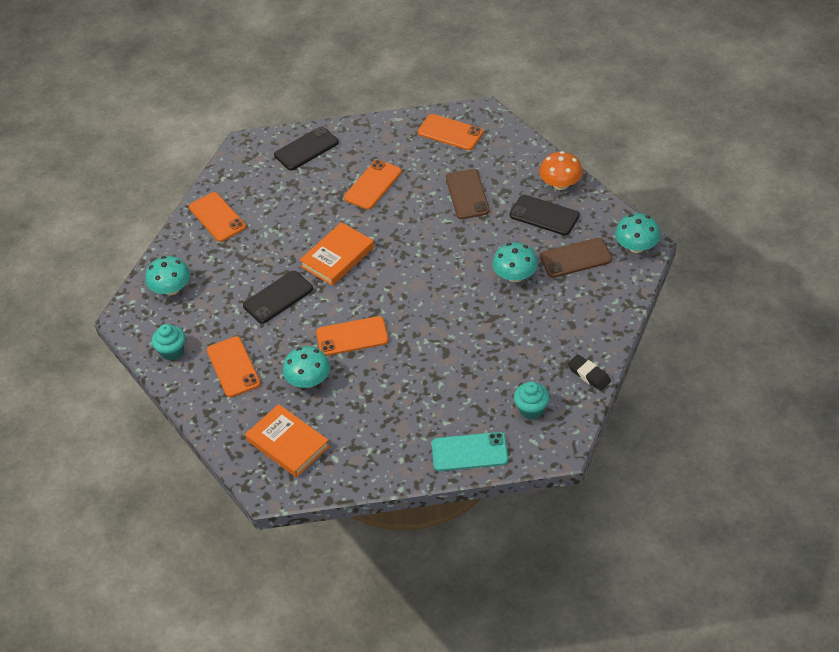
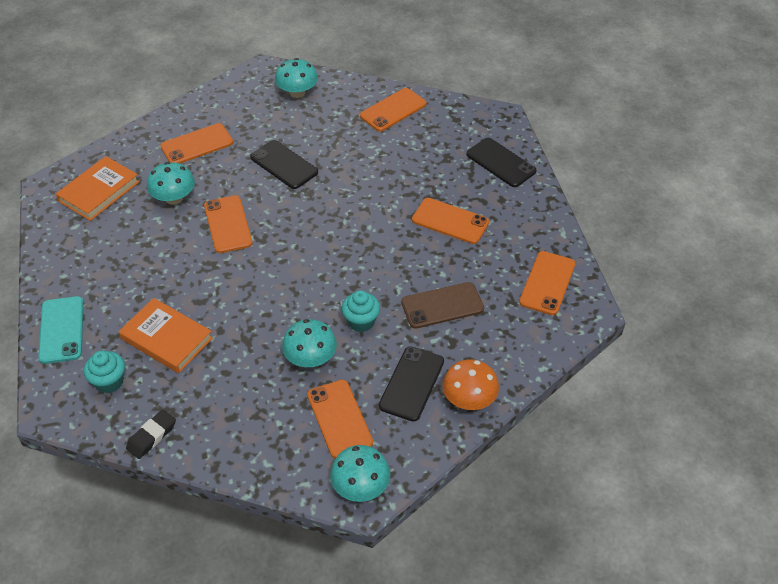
camera: 80 degrees right, 0 degrees up
turquoise cupcake [152,324,185,361] -> turquoise cupcake moved to [342,290,380,332]
orange book [300,222,374,286] -> orange book moved to [119,298,213,373]
brown phone [540,238,612,278] -> orange phone [307,380,373,459]

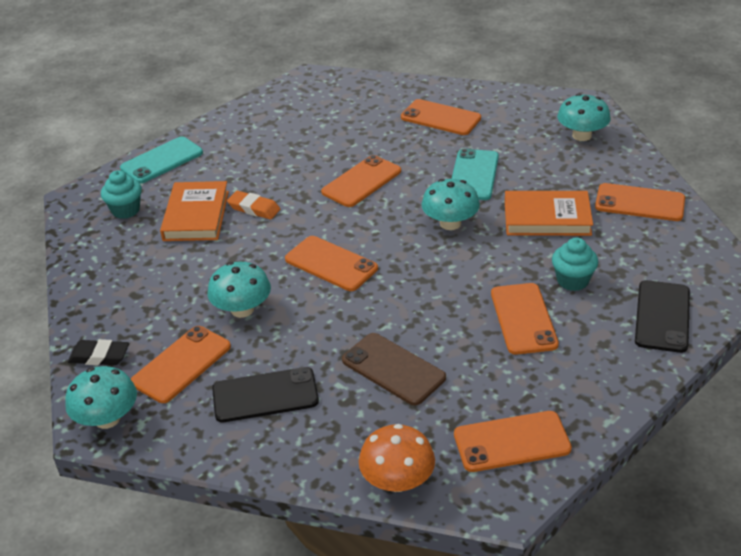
camera: 60 degrees right, 10 degrees down
orange book [56,156,140,221] -> orange book moved to [505,191,593,236]
black eraser [126,410,176,459] -> black eraser moved to [68,339,129,365]
turquoise mushroom [147,162,195,205] -> turquoise mushroom moved to [421,179,480,230]
black phone [250,140,318,189] -> turquoise phone [452,149,499,200]
turquoise cupcake [342,290,380,332] -> turquoise cupcake moved to [552,237,598,291]
orange mushroom [443,359,499,410] -> orange mushroom moved to [359,424,435,492]
none -> orange eraser [227,191,280,219]
none -> orange phone [285,236,378,291]

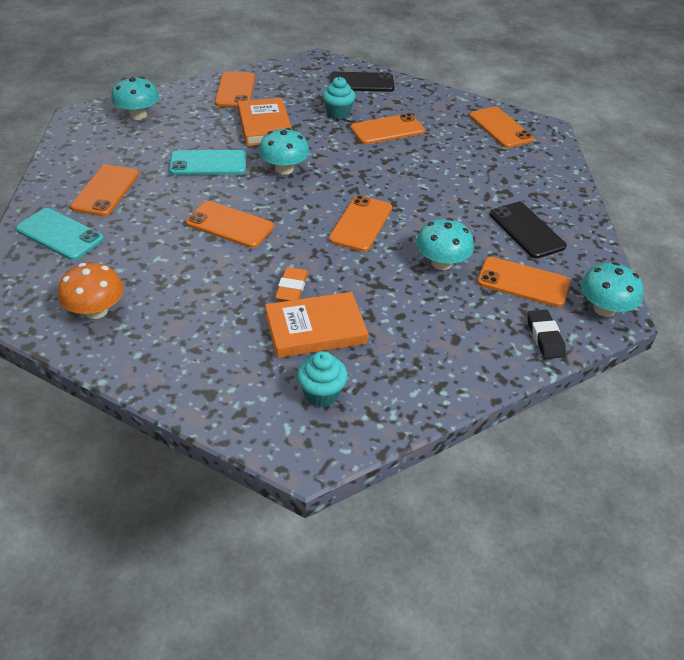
camera: 110 degrees left, 5 degrees up
turquoise phone [120,136,203,184] -> turquoise phone moved to [16,208,104,260]
brown phone [342,333,446,406] -> none
orange mushroom [359,424,435,492] -> orange mushroom moved to [58,263,124,319]

